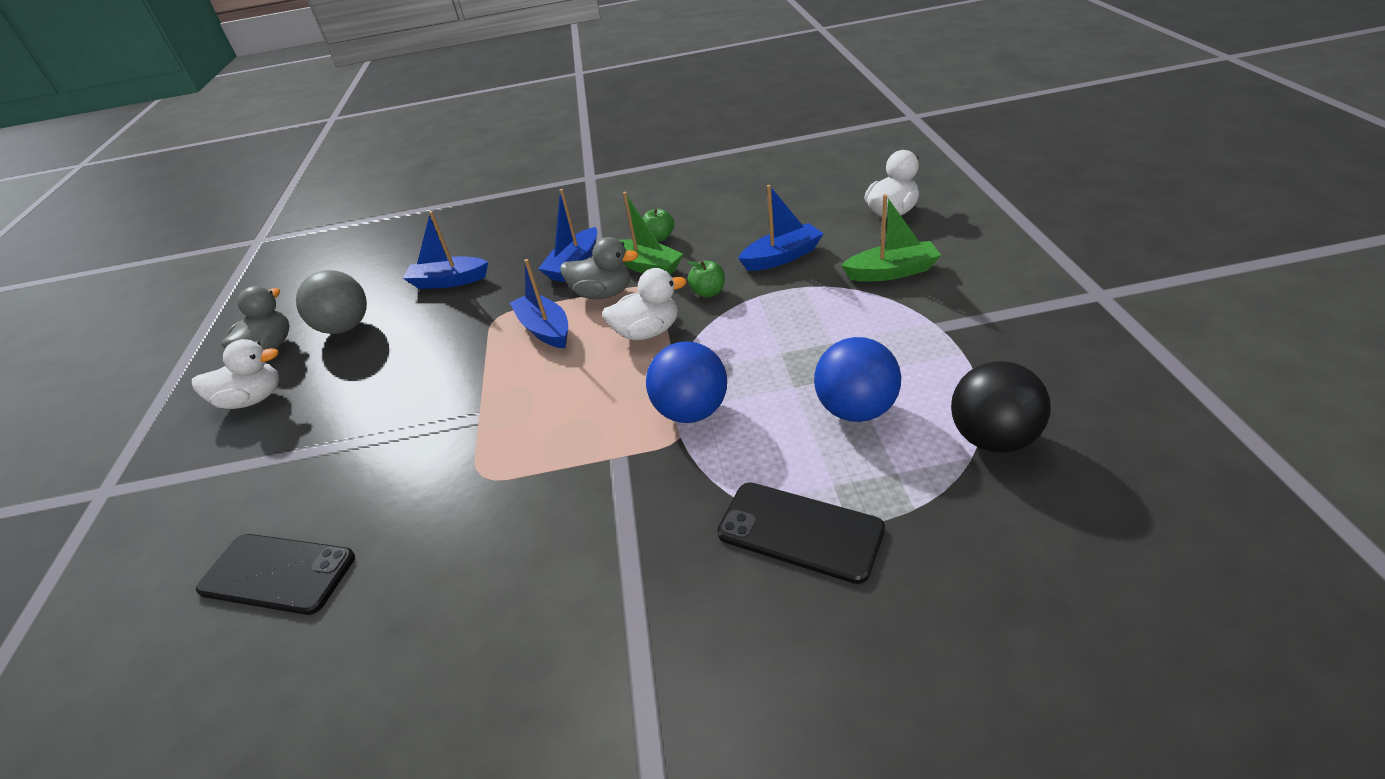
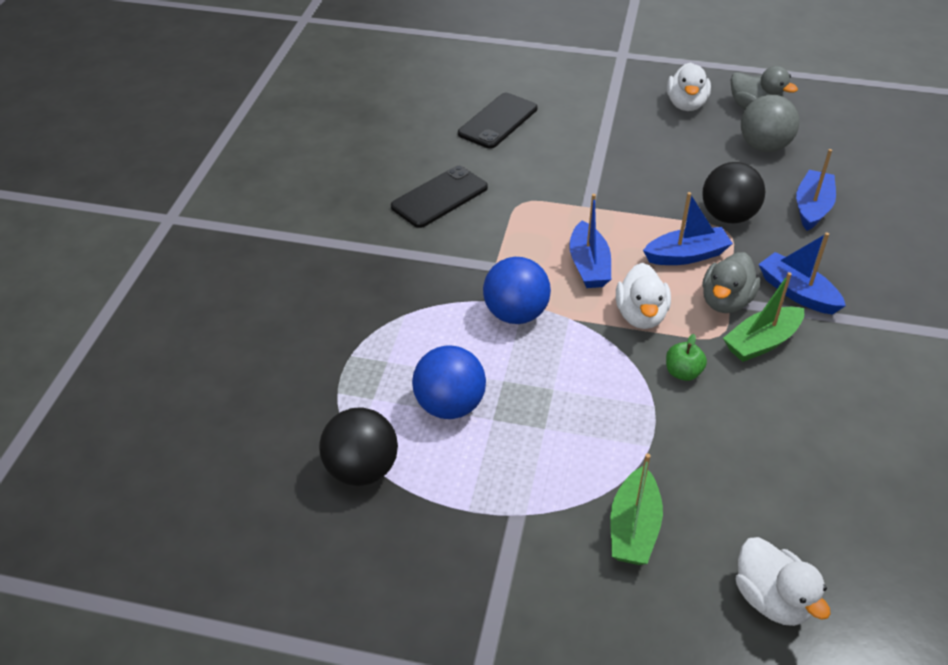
camera: 105 degrees right, 5 degrees up
green apple [643,209,674,241] -> none
black phone [717,482,885,584] -> black phone moved to [391,165,488,228]
blue boat [738,185,824,271] -> blue boat moved to [569,194,611,288]
none -> black ball [703,162,765,224]

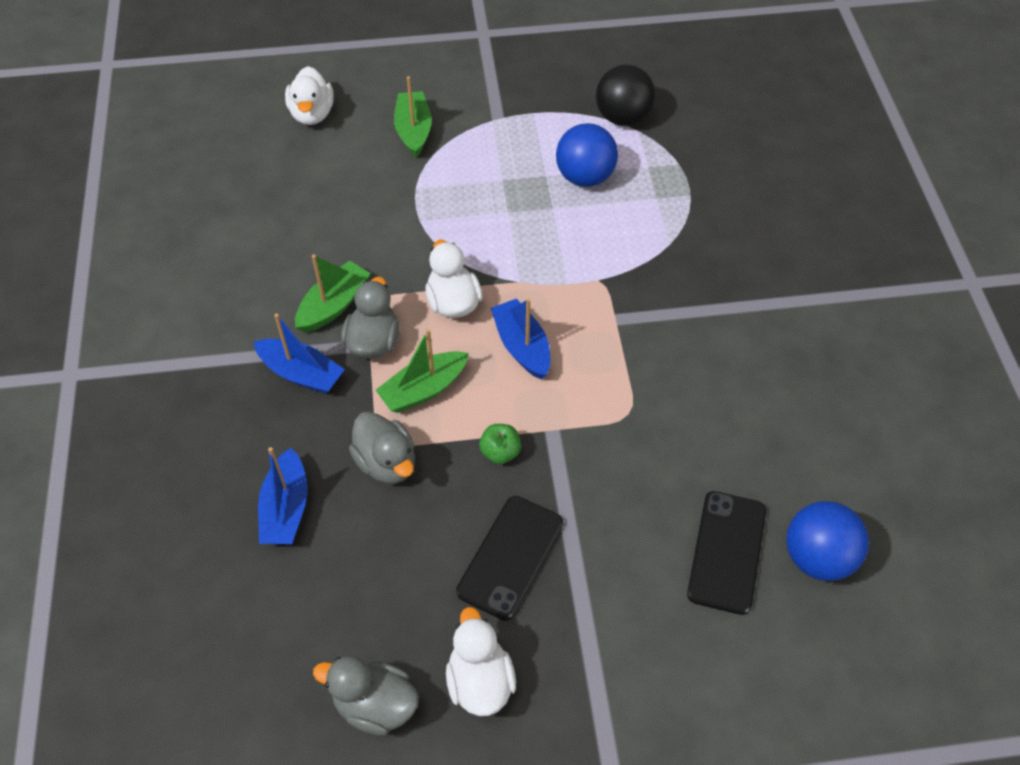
camera: 160 degrees right, 10 degrees up
black phone [391,165,488,228] -> black phone moved to [456,496,563,621]
blue ball [483,257,551,324] -> blue ball moved to [787,501,869,581]
blue boat [643,192,733,265] -> green boat [376,329,469,413]
green apple [666,334,707,381] -> green apple moved to [479,424,521,464]
black ball [703,162,765,224] -> grey duck [349,411,415,484]
white duck [736,537,830,626] -> white duck turned 135 degrees counterclockwise [285,66,334,125]
grey ball [741,95,799,152] -> none

